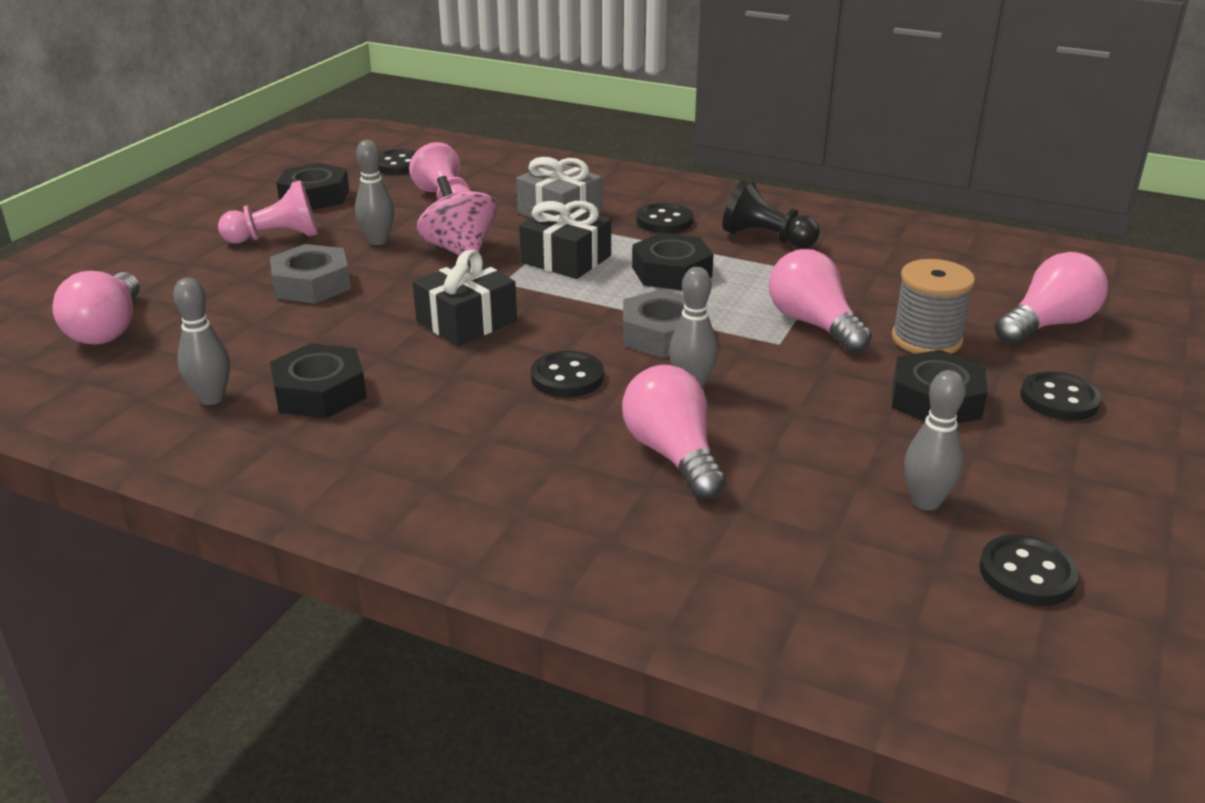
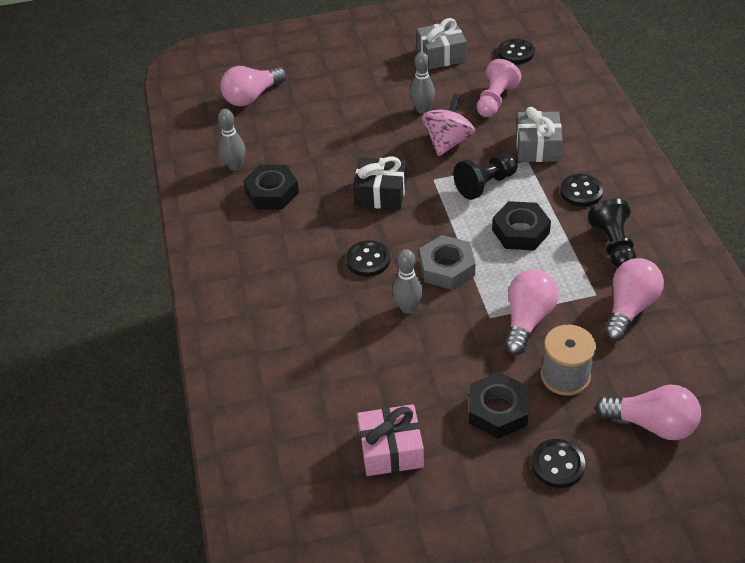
camera: 55 degrees right, 15 degrees up
pink pawn [218,180,318,243] -> none
grey nut [270,244,351,303] -> none
black nut [276,163,349,210] -> grey gift [417,18,467,70]
black gift [519,201,611,279] -> black pawn [454,154,518,200]
pink light bulb [622,365,726,500] -> pink light bulb moved to [604,258,664,341]
grey bowling pin [904,370,966,510] -> pink gift [357,404,424,476]
black button [979,534,1079,606] -> none

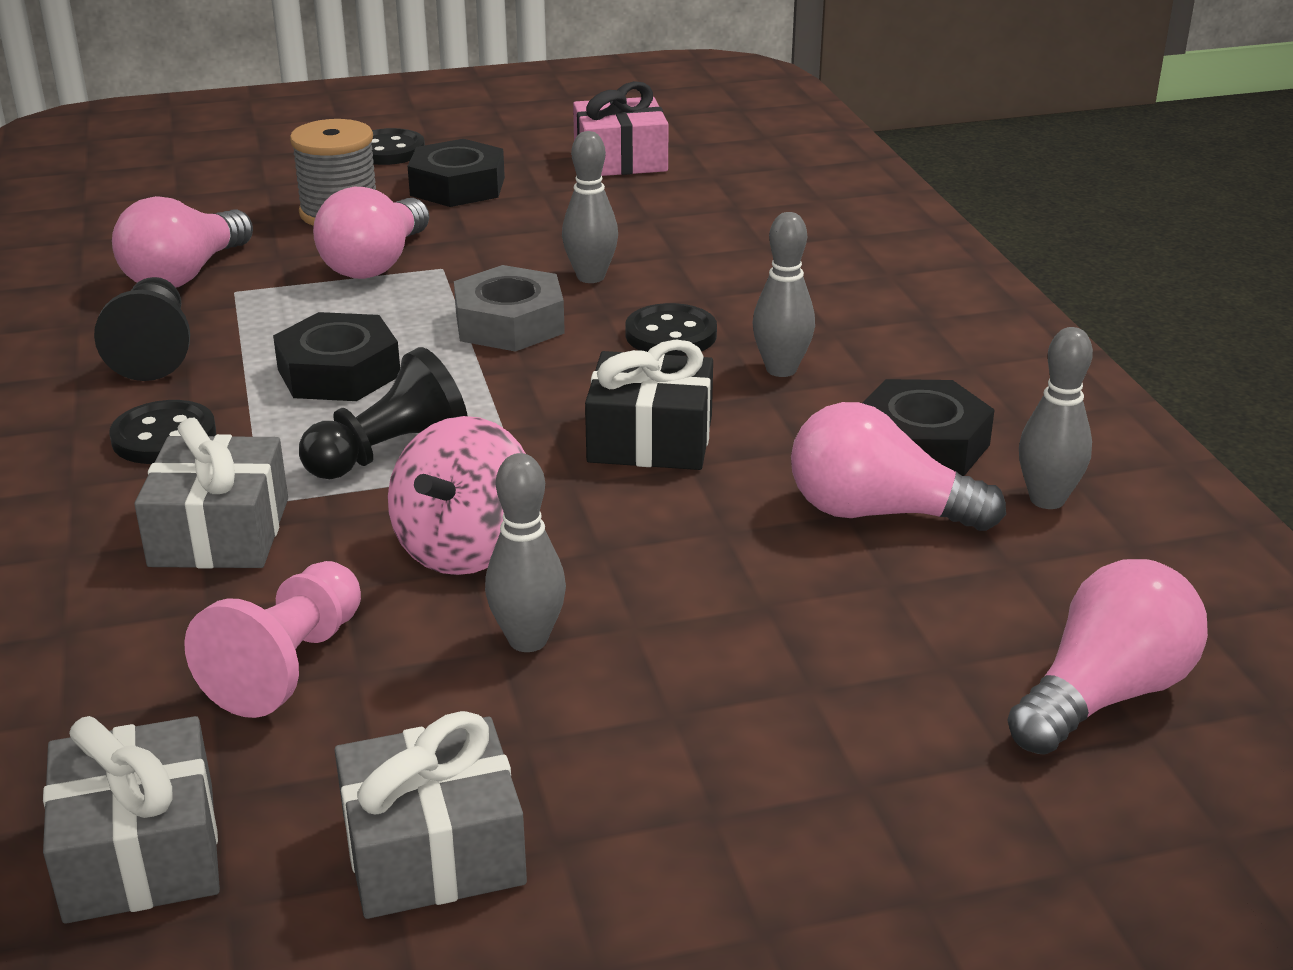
camera: 175 degrees right, 15 degrees down
black button [498,39,535,64] -> grey gift [43,716,220,924]
pink light bulb [595,385,701,440] -> pink light bulb moved to [791,402,1006,531]
none -> grey bowling pin [753,212,815,377]

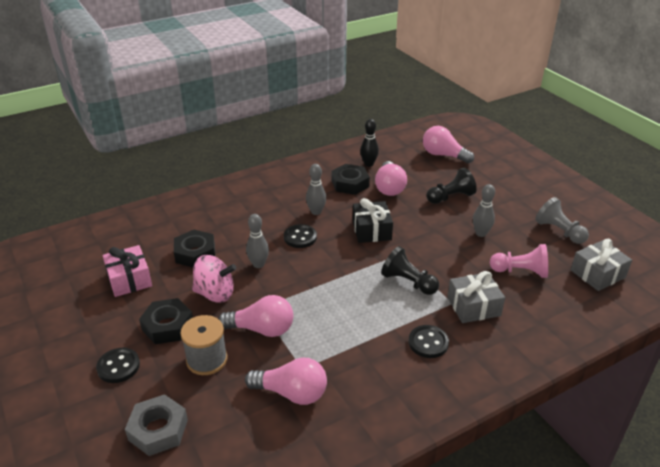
camera: 105 degrees left, 5 degrees up
black pawn [94,277,190,381] -> black pawn moved to [427,168,477,204]
black nut [273,312,400,401] -> black nut moved to [174,230,215,268]
grey gift [335,711,527,919] -> grey pawn [535,197,589,244]
pink spinning top [388,416,526,575] -> pink spinning top moved to [192,255,236,303]
grey nut [454,265,565,352] -> grey nut moved to [125,394,188,456]
grey bowling pin [1019,327,1093,509] -> black bowling pin [360,119,379,167]

